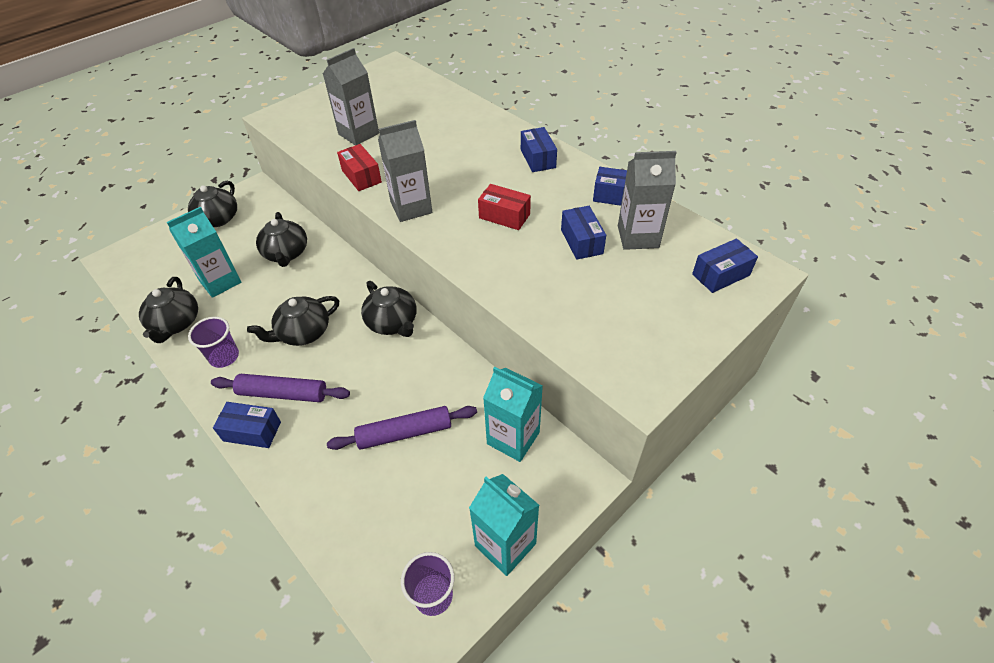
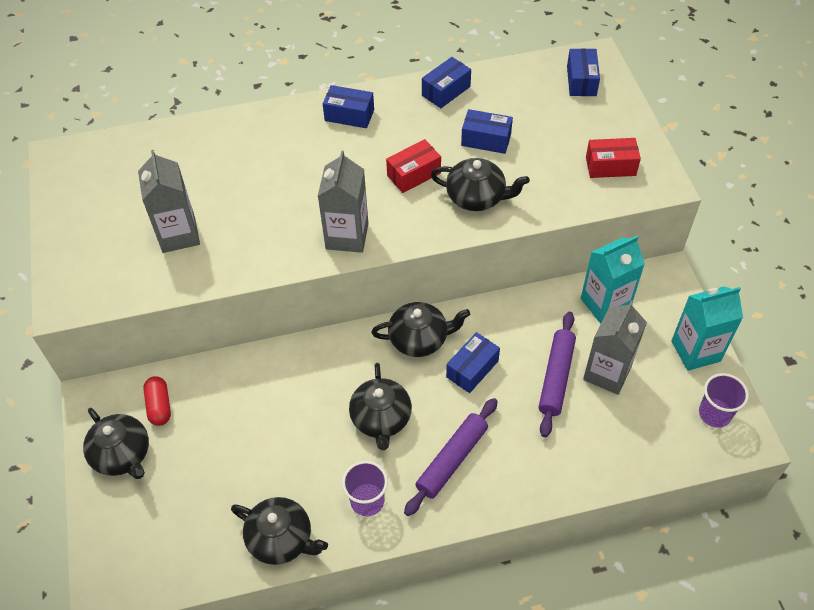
camera: 60 degrees left, 5 degrees up
turquoise carton [167,207,241,298] -> none
blue box [213,402,281,448] -> blue box moved to [446,332,500,393]
black teapot [256,212,307,267] -> black teapot moved to [431,158,530,211]
red box [337,144,382,191] -> red box moved to [586,138,641,178]
grey carton [618,151,677,250] -> grey carton moved to [583,301,647,395]
none -> red capsule [143,376,171,426]

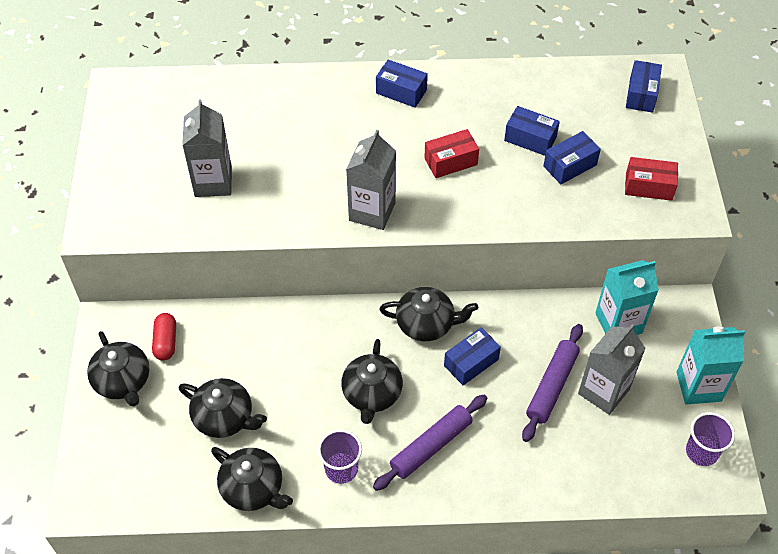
camera: 10 degrees right, 0 degrees up
blue box [422,57,471,108] -> blue box moved to [543,131,601,184]
black teapot [431,158,530,211] -> black teapot moved to [179,378,267,438]

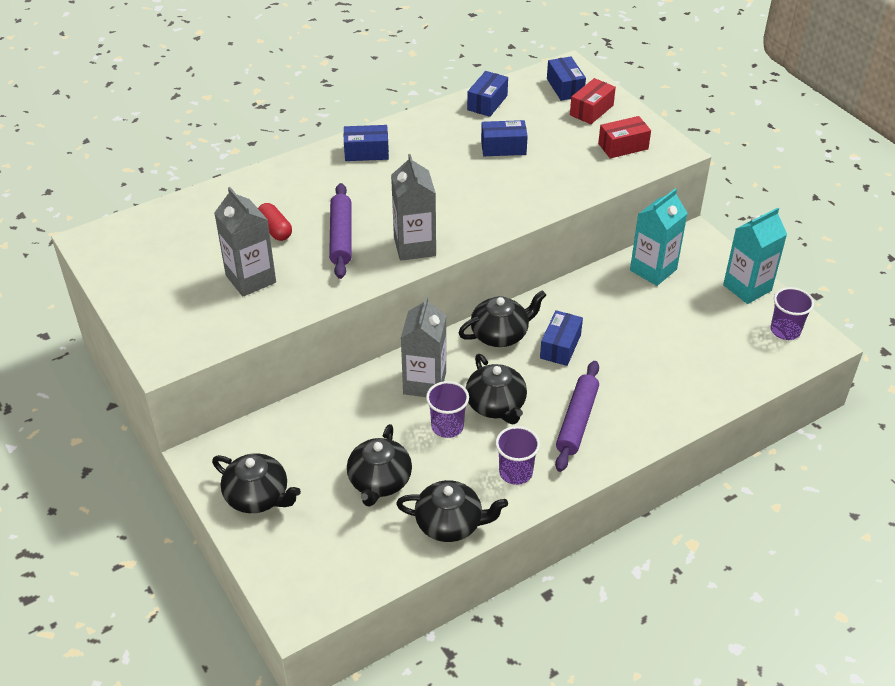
camera: 30 degrees left, 10 degrees down
red capsule [152,313,176,361] -> red capsule moved to [258,203,292,241]
black teapot [179,378,267,438] -> black teapot turned 105 degrees clockwise [347,424,412,507]
red box [424,129,479,178] -> red box moved to [570,78,616,124]
purple rolling pin [522,324,583,442] -> purple rolling pin moved to [329,183,352,279]
blue box [543,131,601,184] -> blue box moved to [467,71,508,117]
grey carton [578,324,646,415] -> grey carton moved to [401,296,446,397]
none -> purple cup [426,381,469,438]

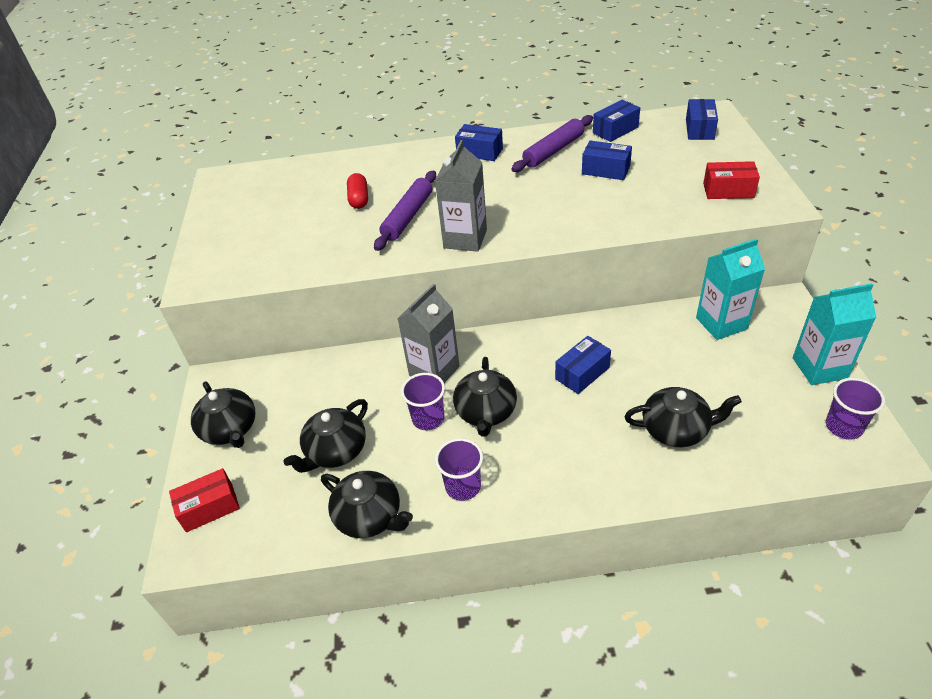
camera: 30 degrees right, 0 degrees up
grey carton [214,187,276,297] -> none
black teapot [459,290,546,347] -> black teapot moved to [625,387,742,447]
purple rolling pin [555,361,599,472] -> purple rolling pin moved to [511,115,593,172]
red box [570,78,616,124] -> red box moved to [169,468,240,532]

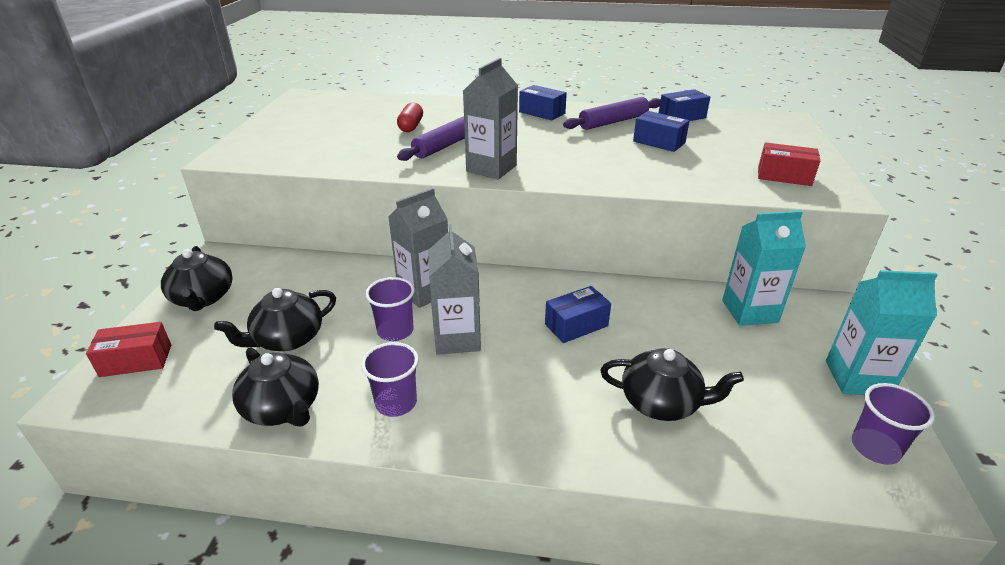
camera: 10 degrees right, 10 degrees down
black teapot [453,357,517,437] -> grey carton [428,224,481,355]
blue box [686,99,718,140] -> none

